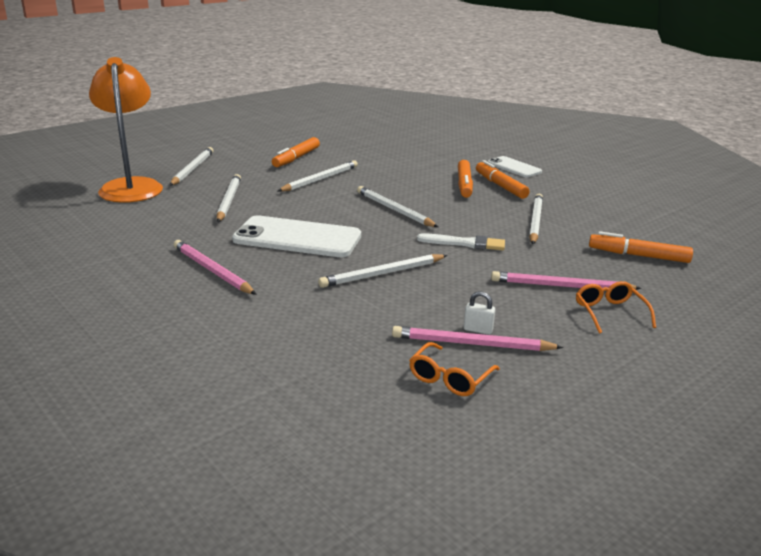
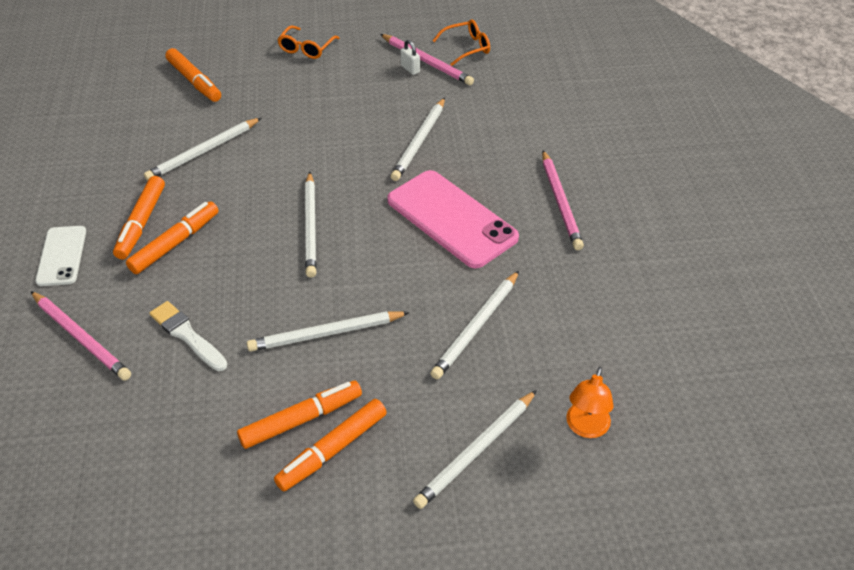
camera: 145 degrees left, 20 degrees up
orange lamp [89,57,163,203] -> orange lamp [566,367,613,438], size x0.47
white phone [232,215,361,257] -> pink phone [387,170,519,268]
white pencil [318,254,448,288] -> white pencil turned 105 degrees clockwise [391,98,445,181]
white brush [417,233,505,251] -> white brush moved to [149,301,227,371]
pink pencil [491,271,642,290] -> pink pencil moved to [31,291,131,381]
none -> orange marker [274,399,387,491]

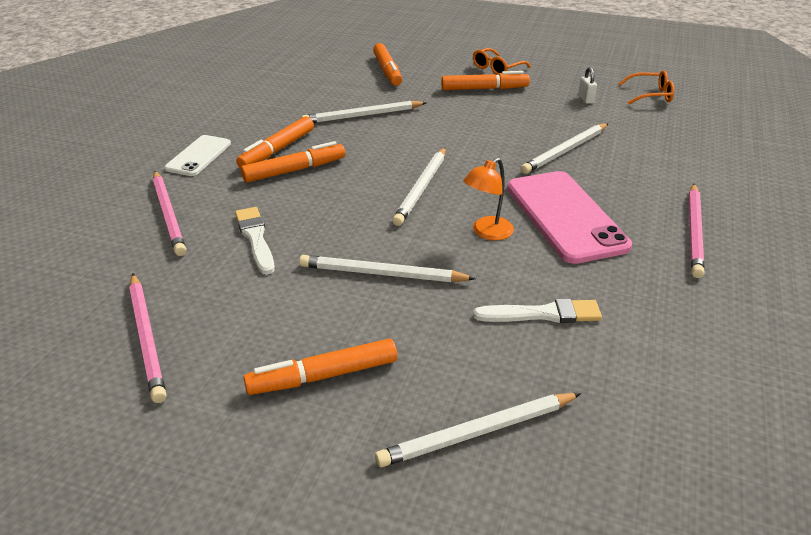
camera: 25 degrees right, 10 degrees down
orange marker [237,380,362,449] -> orange marker moved to [441,71,530,90]
pink pencil [380,34,474,85] -> pink pencil moved to [129,274,166,403]
white pencil [430,271,519,379] -> white brush [473,298,602,323]
orange lamp [566,367,613,438] -> orange lamp moved to [463,158,514,240]

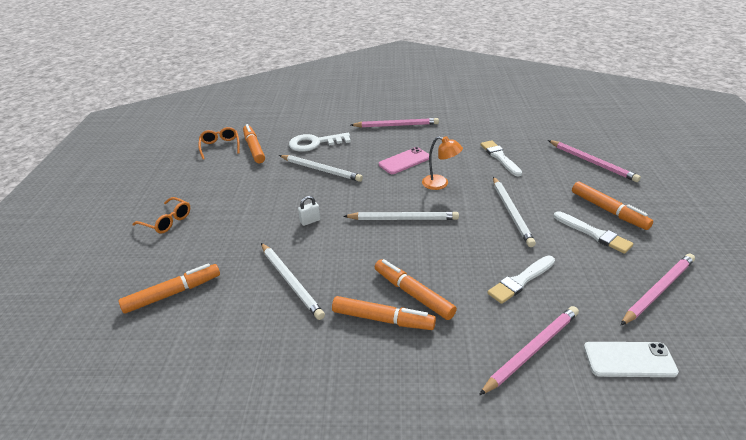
camera: 105 degrees left, 0 degrees up
white phone [165,135,231,176] -> white phone moved to [584,342,679,377]
white pencil [375,393,581,467] -> pink pencil [548,140,641,182]
orange marker [441,71,530,90] -> orange marker moved to [243,124,265,163]
pink phone [507,171,632,264] -> pink phone [379,147,429,174], size x0.56
white padlock [578,67,597,104] -> white padlock moved to [298,196,321,226]
none -> white key [289,133,351,152]
none -> white brush [554,211,634,254]

